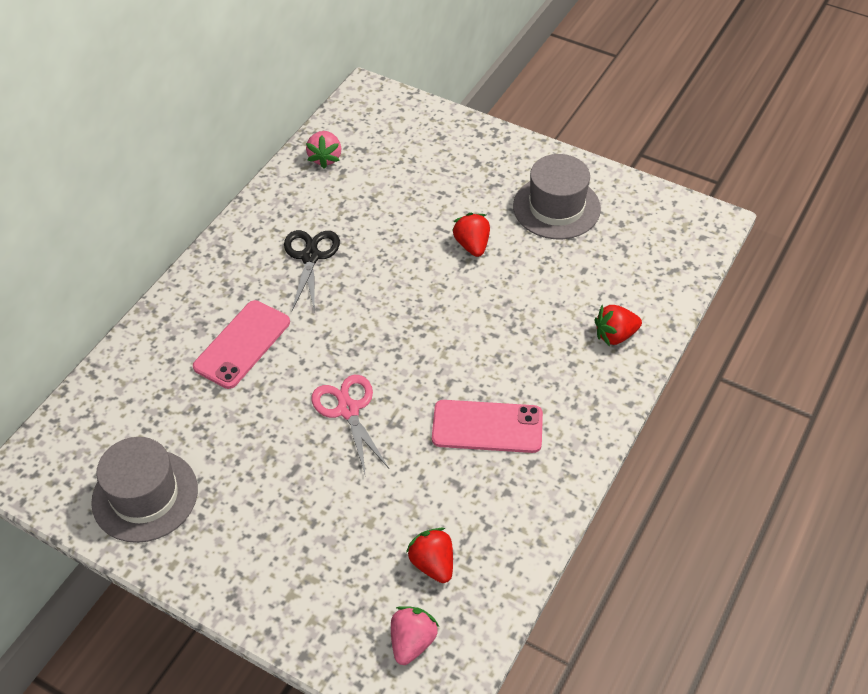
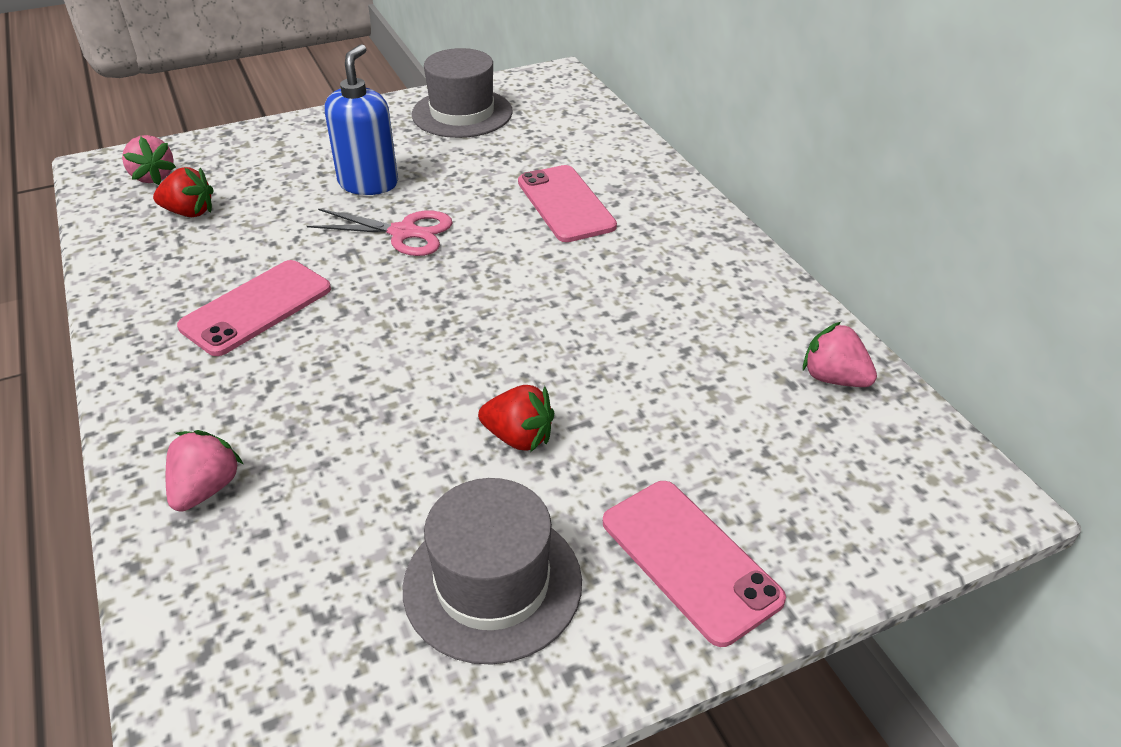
camera: 125 degrees right, 10 degrees down
black scissors [284,230,340,313] -> none
red strawberry [595,305,642,346] -> pink strawberry [165,430,243,512]
none -> blue soap dispenser [325,44,398,195]
none -> pink phone [603,481,786,647]

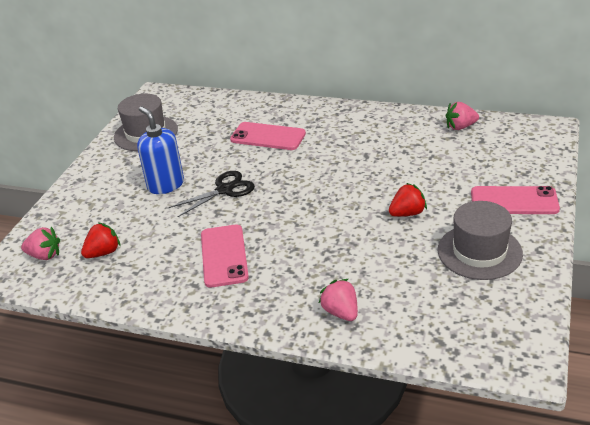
camera: 45 degrees left, 5 degrees down
pink scissors [307,209,453,256] -> black scissors [169,171,255,217]

